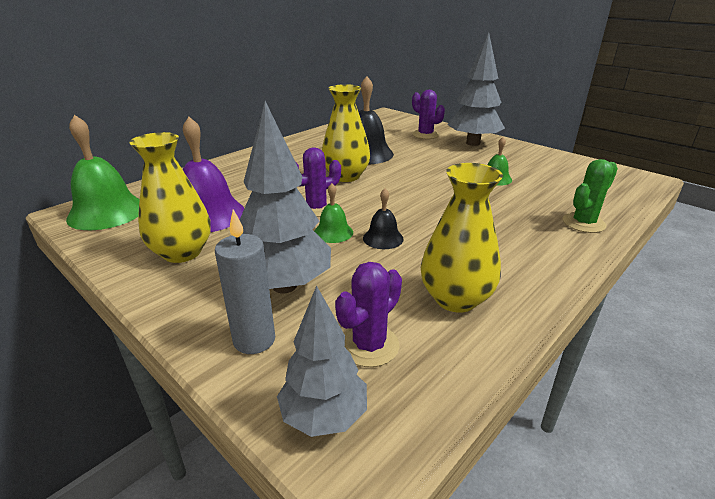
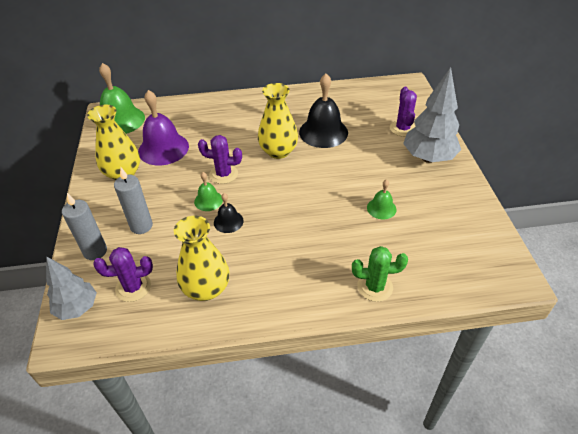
camera: 40 degrees right, 15 degrees up
grey tree [240,101,331,293] -> grey candle [114,167,153,234]

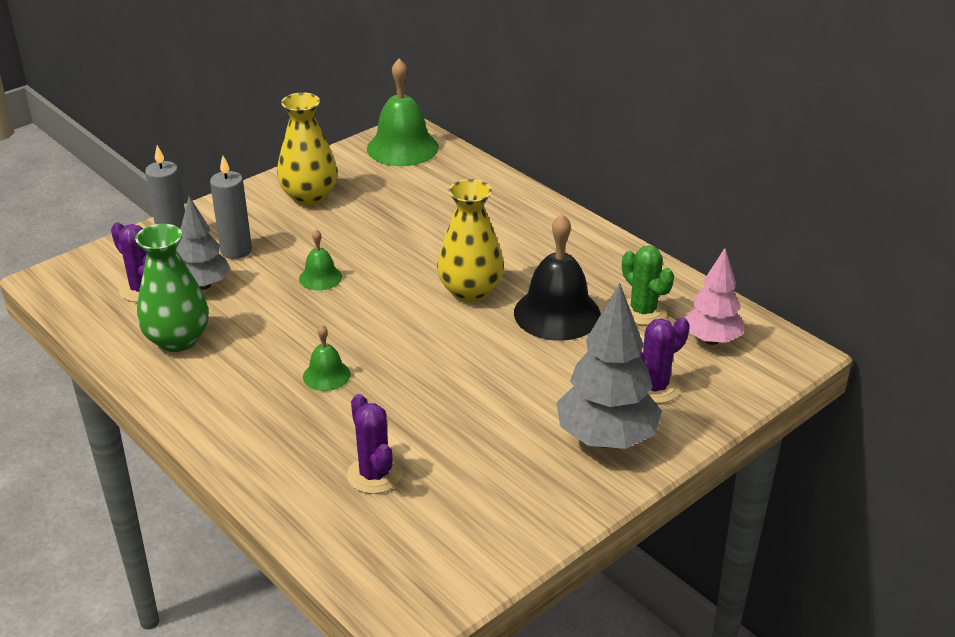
camera: 55 degrees right, 10 degrees down
grey tree [46,256,97,320] -> grey tree moved to [176,196,231,290]
purple bell [138,90,189,166] -> none
yellow vase [174,216,229,301] -> green vase [135,224,209,352]
purple cactus [198,135,242,184] -> purple cactus moved to [347,394,402,494]
black bell [214,193,244,233] -> none
green cactus [352,246,408,302] -> green cactus moved to [622,246,674,325]
green bell [367,179,397,219] -> green bell moved to [303,325,351,391]
none -> pink tree [685,248,745,345]

